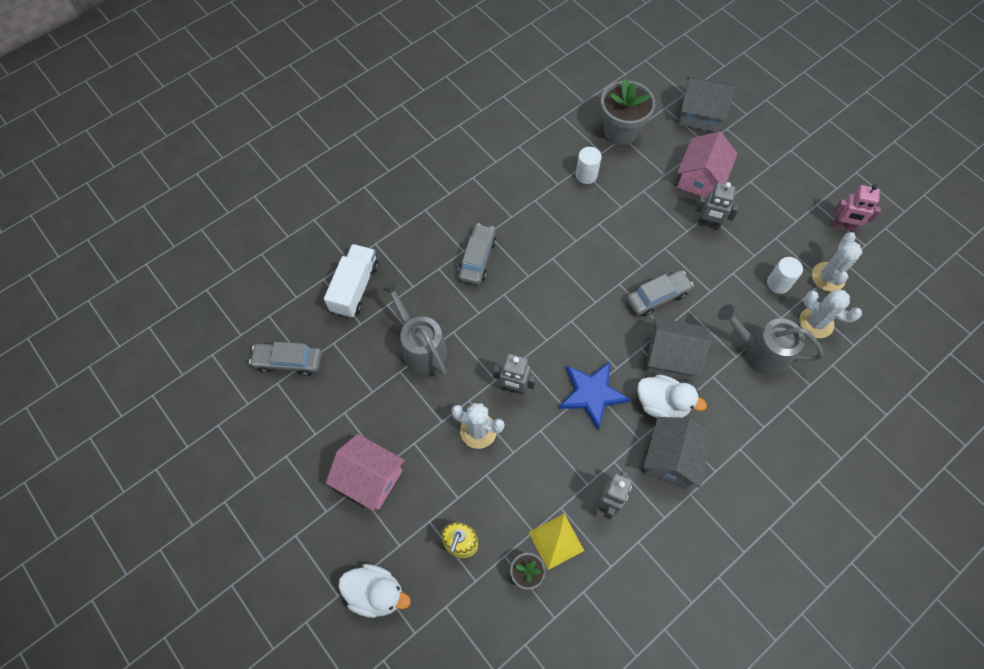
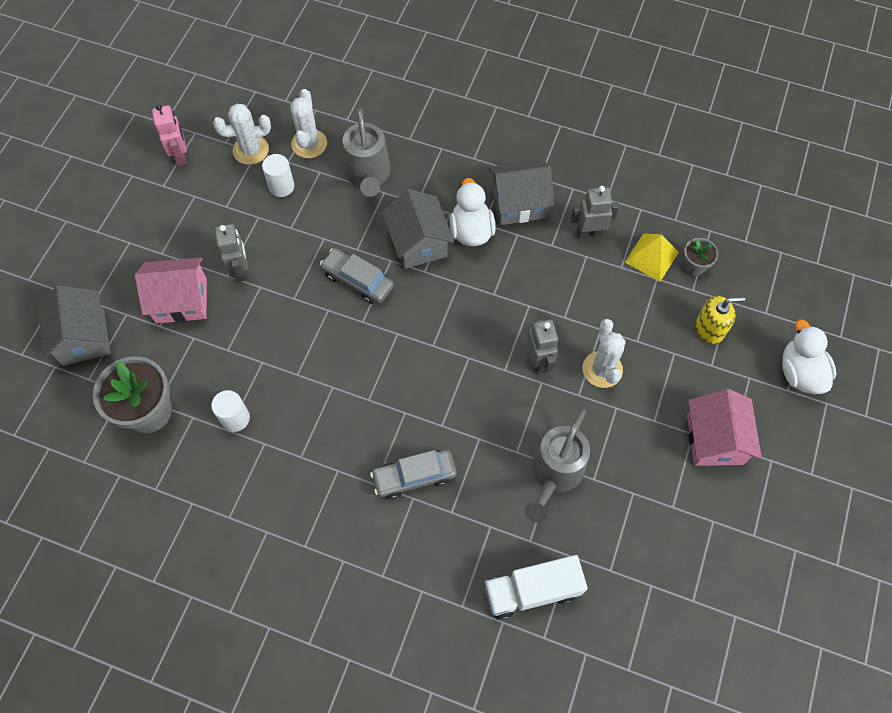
camera: 120 degrees left, 0 degrees up
grey car [249,342,322,376] -> none
blue star [558,362,631,430] -> none

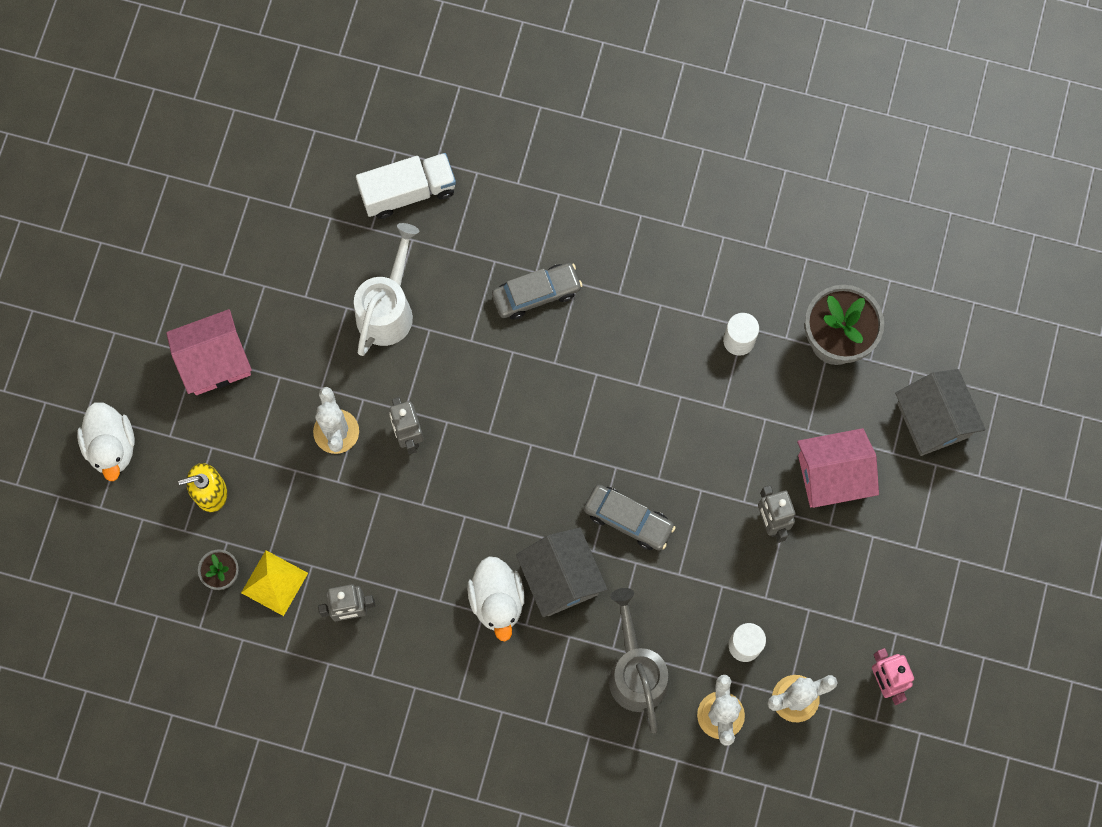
camera: 175 degrees right, 10 degrees up
grey house [488,159,554,225] -> none
grey watering can [525,409,590,523] -> white watering can [354,223,420,356]
pink house [687,389,762,466] -> pink house turned 75 degrees clockwise [166,309,252,395]

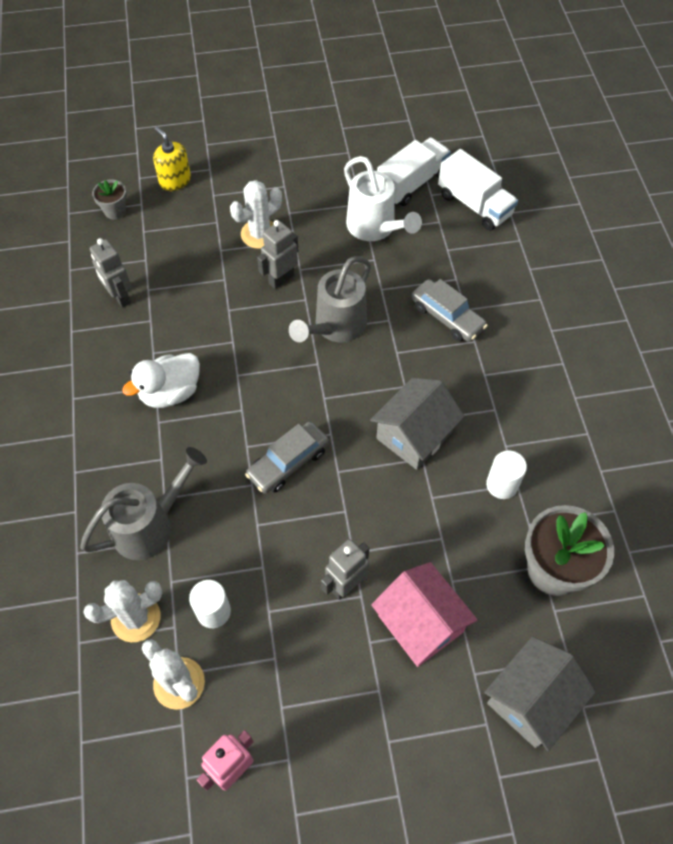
camera: 65 degrees right, 15 degrees down
white duck [77,402,135,481] -> none
pink house [166,309,252,395] -> none
yellow pyramid [241,550,308,616] -> none
white watering can [354,223,420,356] -> white watering can turned 60 degrees clockwise [344,156,422,241]
grey house [516,528,608,617] -> grey house moved to [370,378,465,470]
grey car [584,485,676,551] -> grey car turned 45 degrees clockwise [245,422,329,494]
none -> grey watering can [289,256,371,343]
none -> white truck [377,137,451,206]

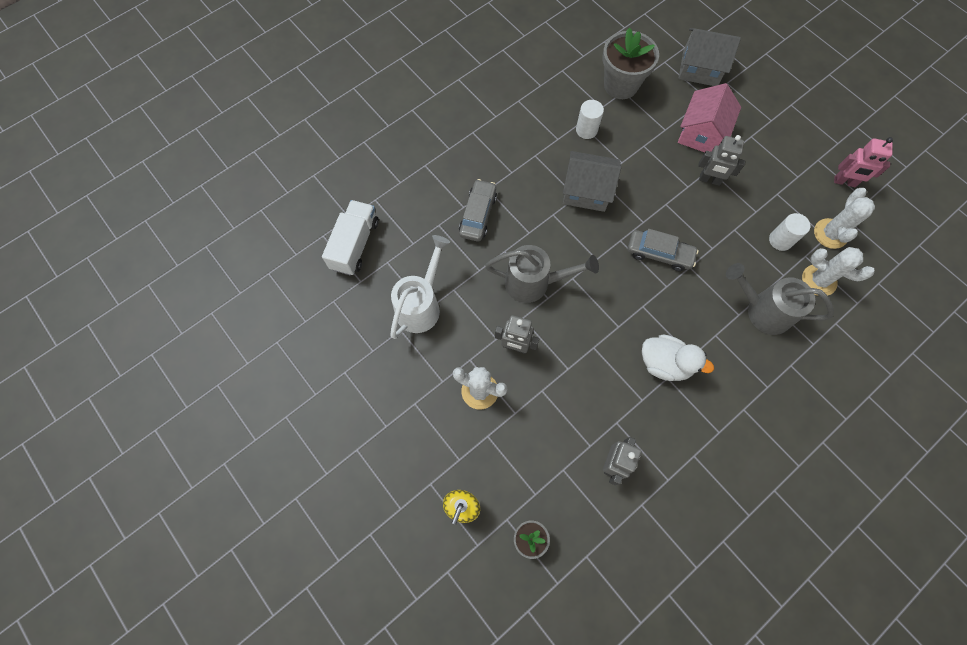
camera: 120 degrees left, 10 degrees up
white truck [377,137,451,206] -> none

